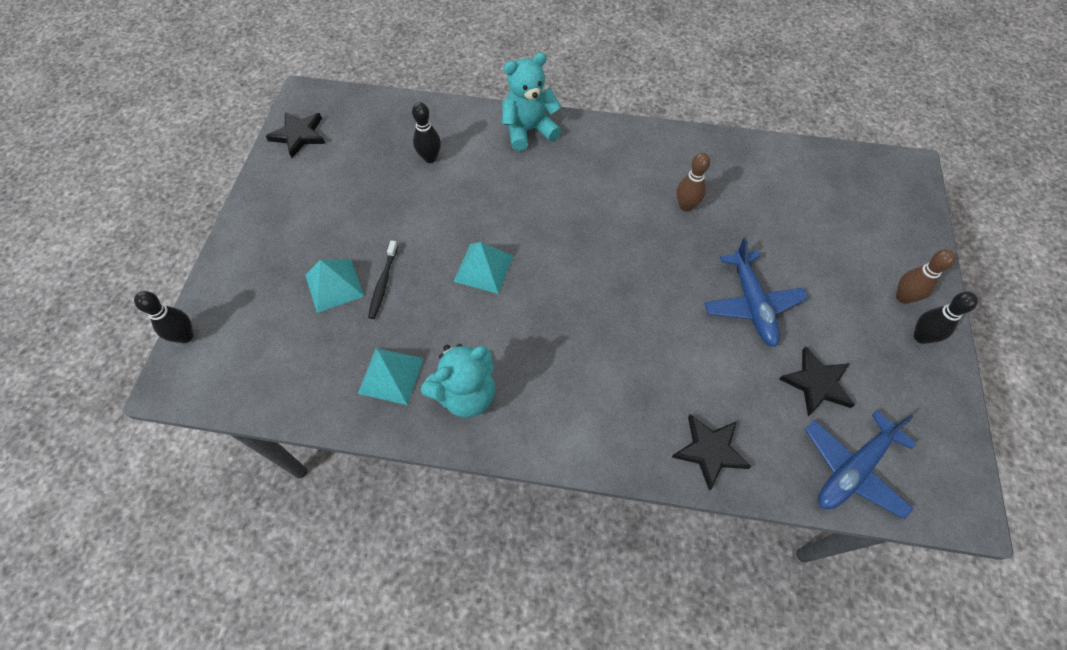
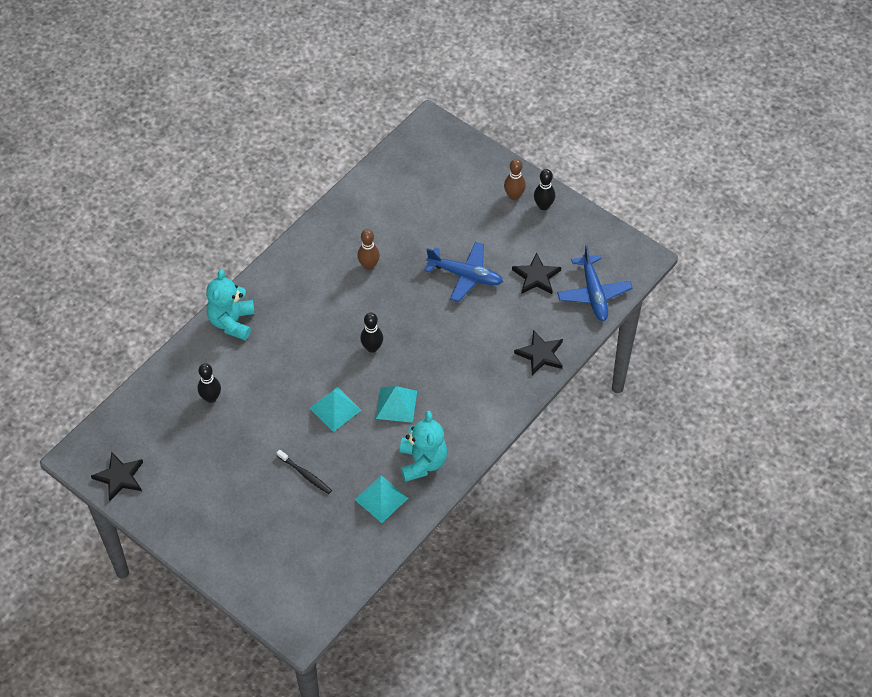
camera: 60 degrees left, 5 degrees down
black bowling pin [134,291,193,343] -> black bowling pin moved to [360,313,383,353]
turquoise pyramid [305,259,364,313] -> turquoise pyramid moved to [376,386,417,423]

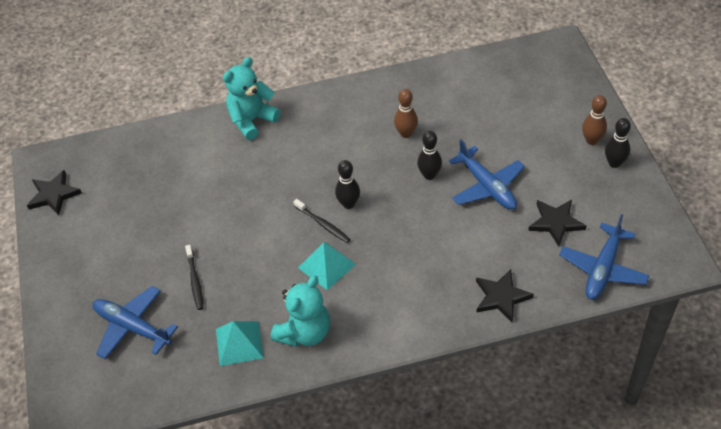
camera: 40 degrees right, 5 degrees down
black bowling pin [197,363,221,403] -> black bowling pin moved to [417,131,442,180]
turquoise pyramid [309,387,361,432] -> none
none -> blue plane [93,286,178,359]
none -> black toothbrush [293,199,350,243]

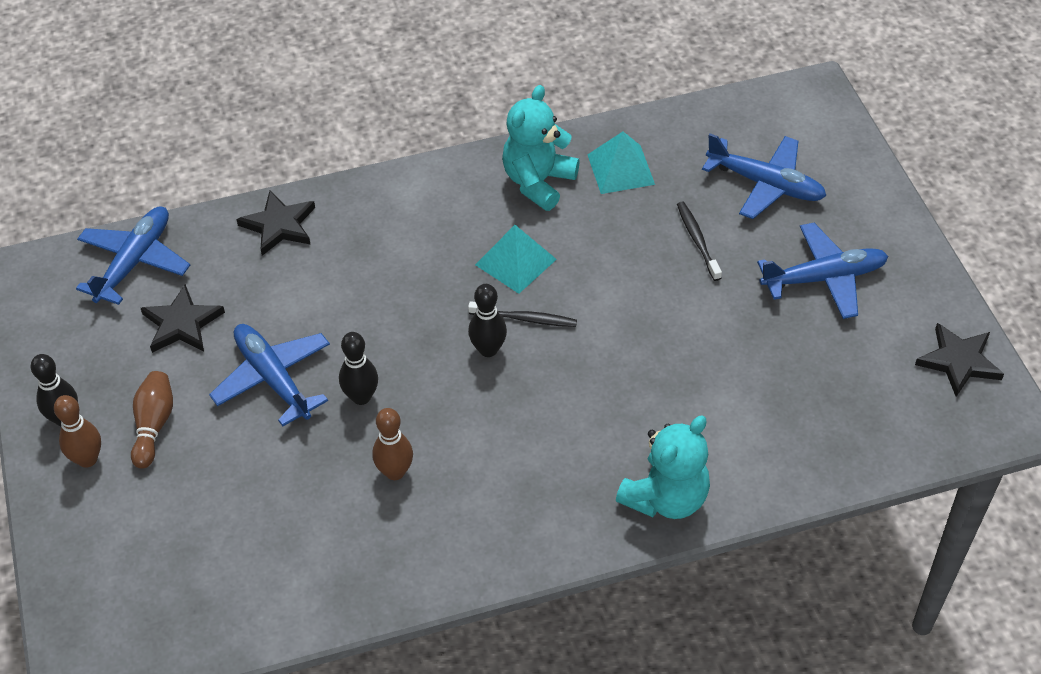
camera: 175 degrees right, 0 degrees up
black toothbrush [293,199,350,243] -> black toothbrush turned 150 degrees clockwise [468,301,577,327]
none -> brown bowling pin [131,371,173,469]
none -> blue plane [757,223,888,319]

